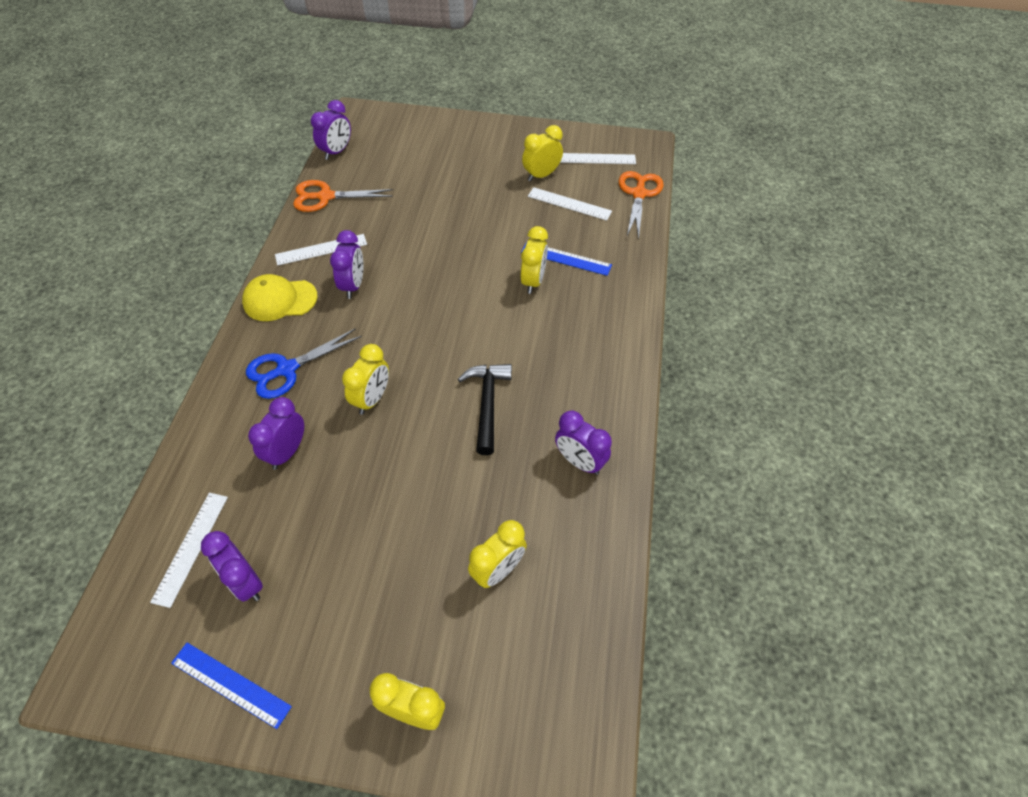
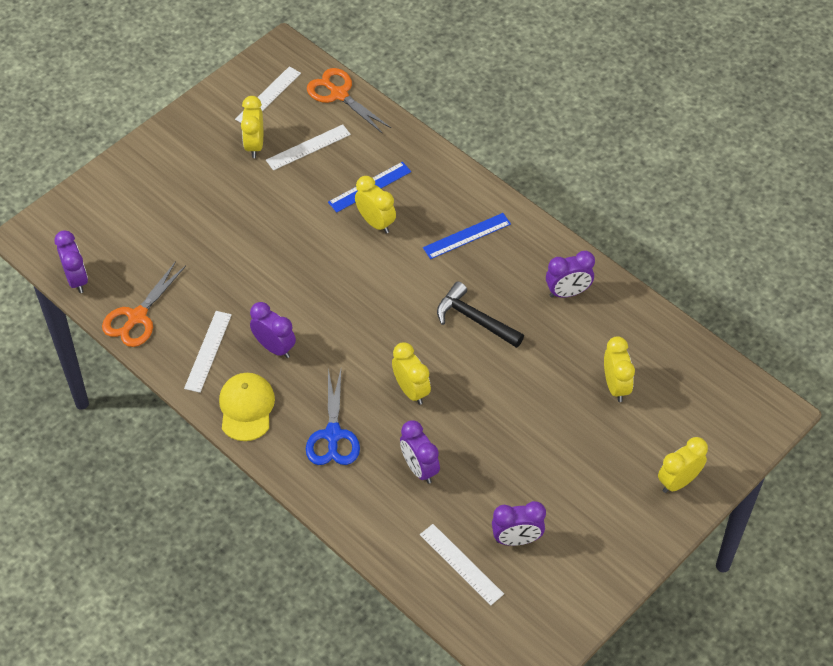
camera: 55 degrees left, 0 degrees up
blue ruler [171,643,292,729] -> blue ruler moved to [423,213,511,259]
yellow cap [242,274,318,321] -> yellow cap turned 150 degrees clockwise [219,373,275,441]

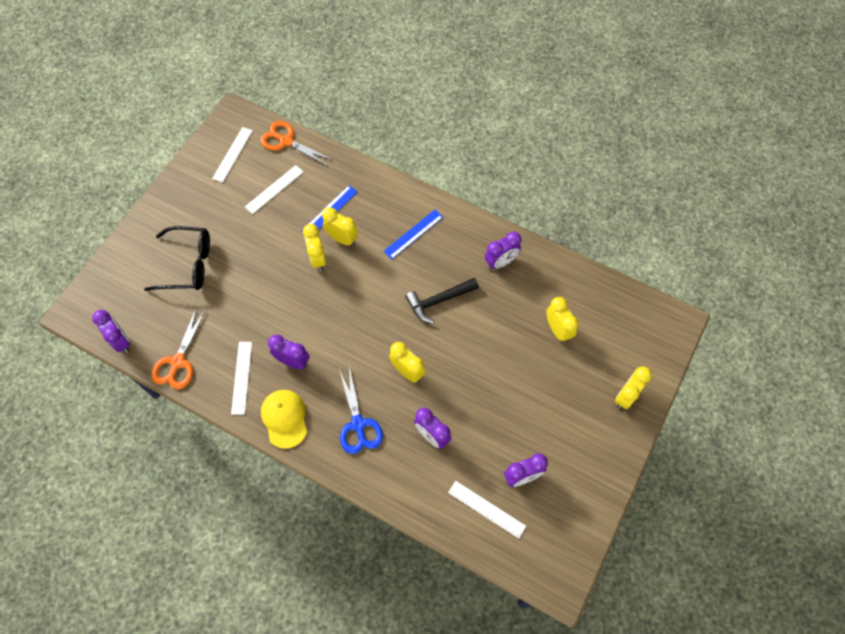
camera: 15 degrees left, 10 degrees up
yellow clock [241,96,263,158] -> yellow clock moved to [303,224,326,271]
black hammer [437,281,524,348] -> black hammer turned 45 degrees counterclockwise [405,278,479,323]
none -> black glasses [144,226,210,291]

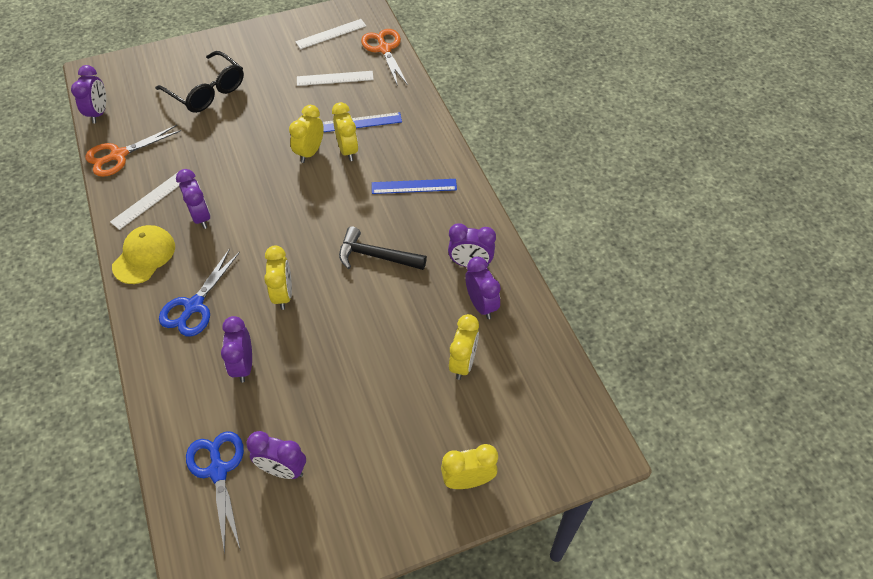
camera: 40 degrees right, 10 degrees down
white ruler [448,481,526,539] -> blue scissors [186,431,244,554]
none -> purple clock [465,257,501,319]

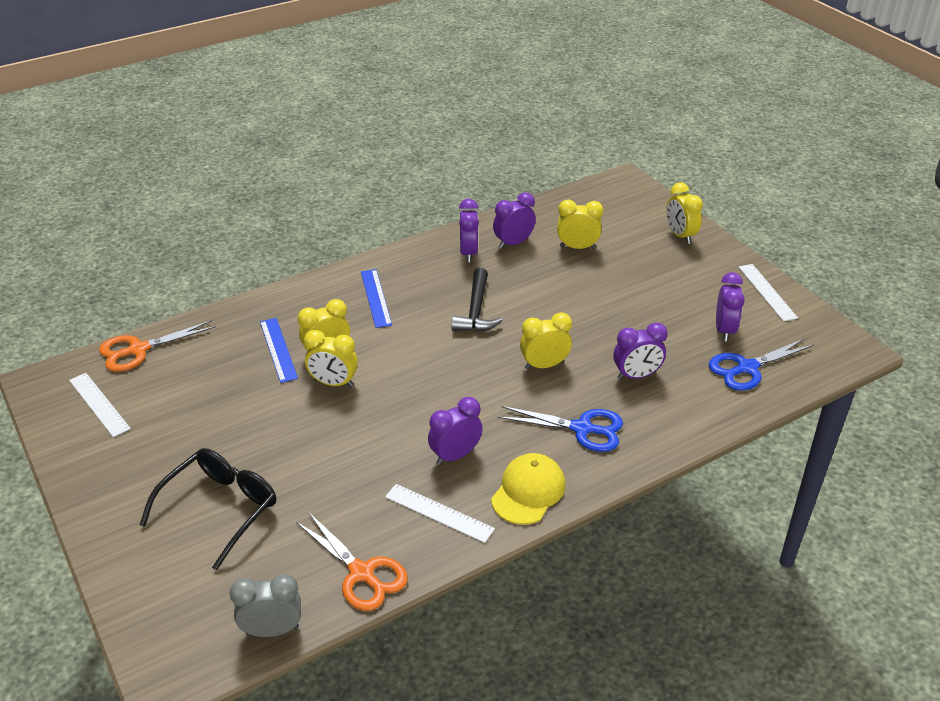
camera: 100 degrees left, 15 degrees down
purple clock [71,65,106,123] -> grey clock [229,574,301,637]
yellow cap [112,225,175,284] -> yellow cap turned 105 degrees clockwise [491,453,566,525]
white ruler [297,71,374,86] -> white ruler moved to [738,264,798,322]

